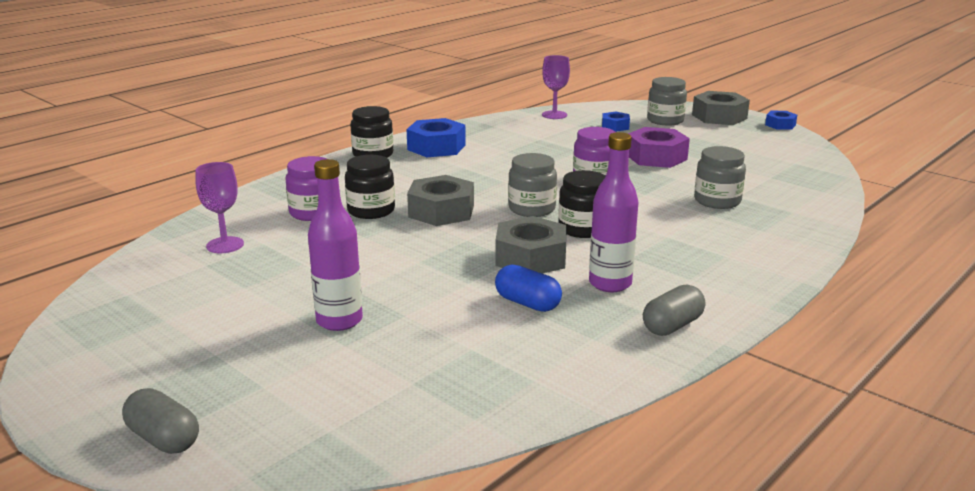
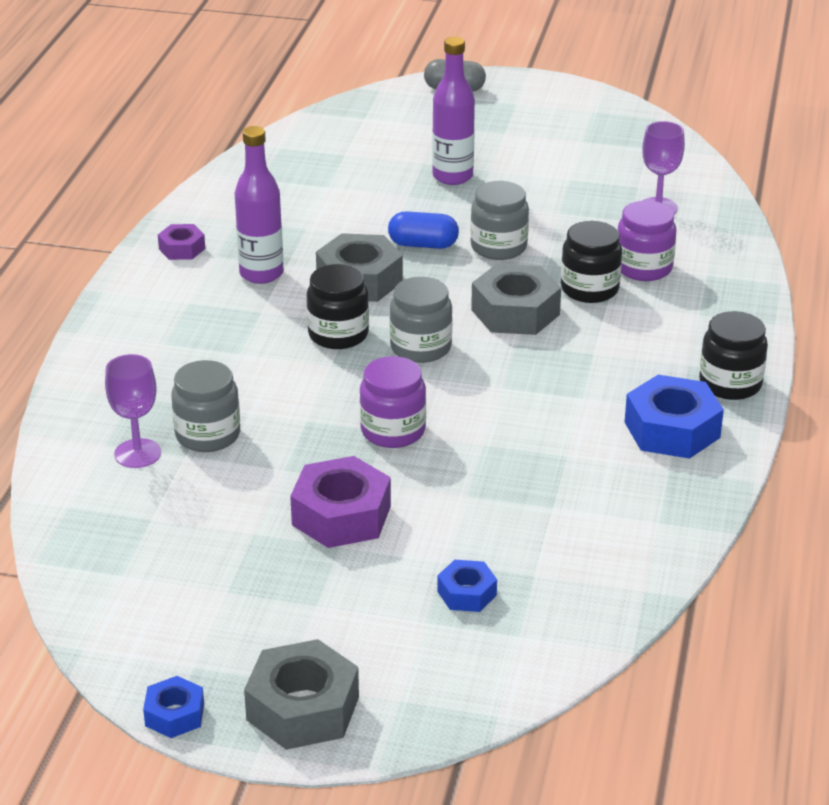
camera: 150 degrees right, 10 degrees up
blue capsule [495,264,562,312] -> blue capsule moved to [388,211,459,249]
purple goblet [542,55,570,119] -> purple goblet moved to [105,354,161,468]
grey capsule [643,285,705,336] -> purple nut [158,224,205,260]
grey jar [647,77,687,125] -> grey jar moved to [470,181,529,260]

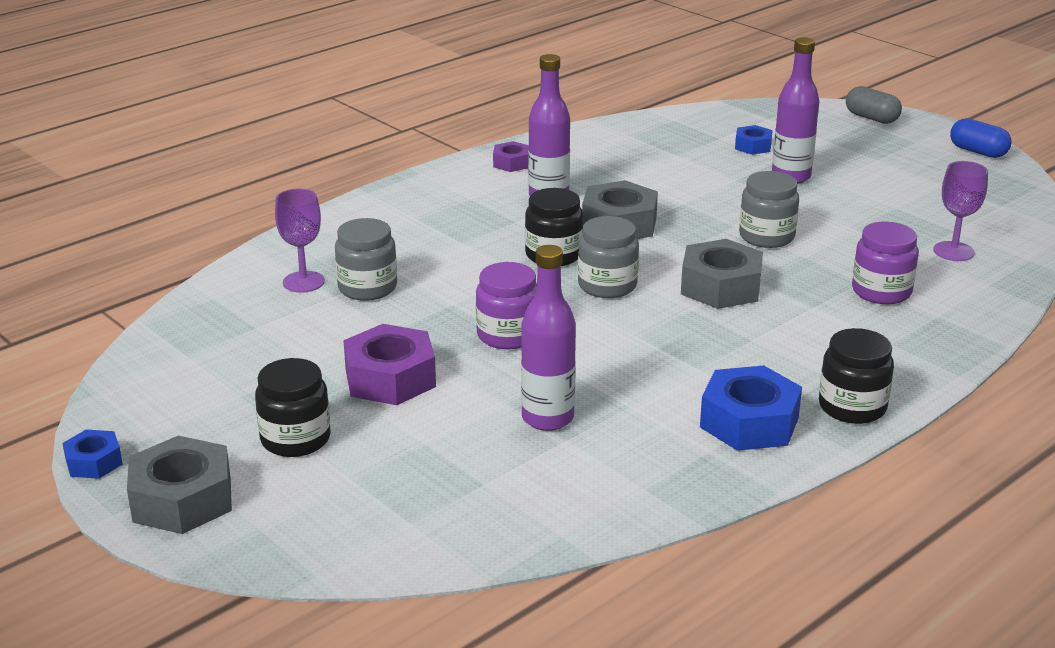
camera: 35 degrees right, 5 degrees down
blue capsule [388,211,459,249] -> blue capsule moved to [950,118,1011,158]
blue nut [437,560,497,612] -> blue nut moved to [735,125,773,155]
black jar [561,221,622,303] -> black jar moved to [255,358,331,457]
none -> purple bottle [521,245,576,431]

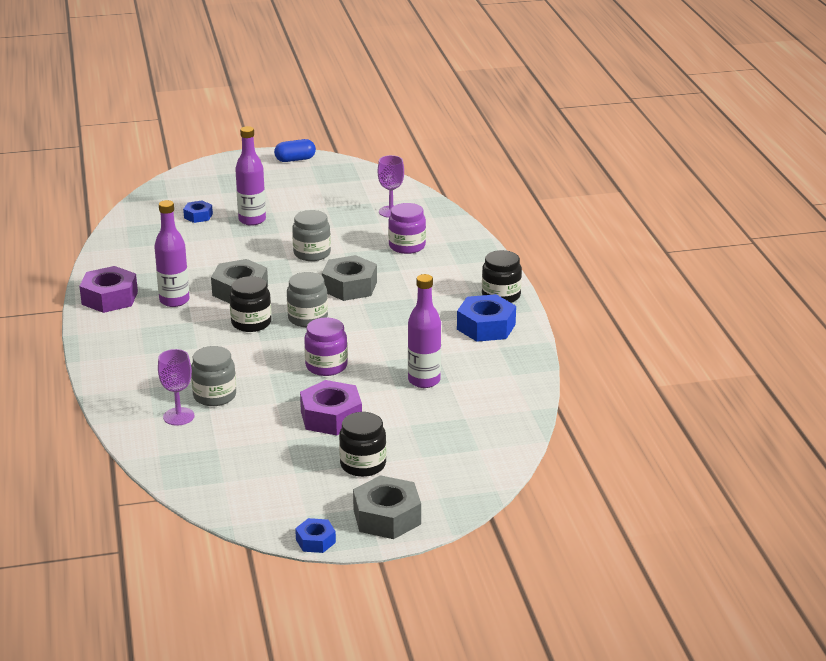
camera: 60 degrees left, 0 degrees up
purple nut [493,141,529,172] -> purple nut [79,266,138,313], size x1.81
grey capsule [846,86,902,124] -> none

